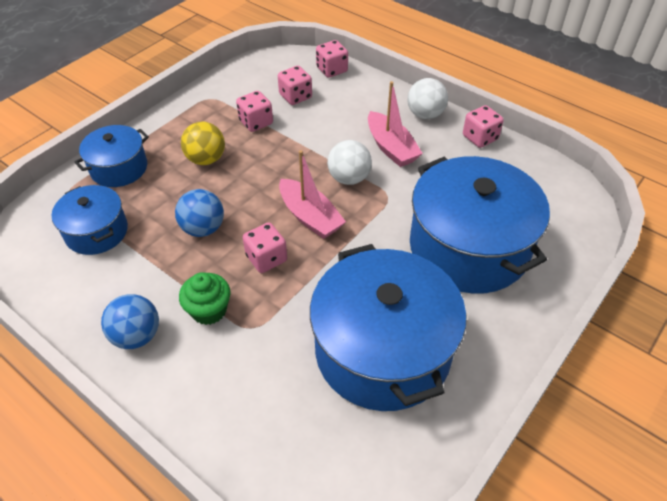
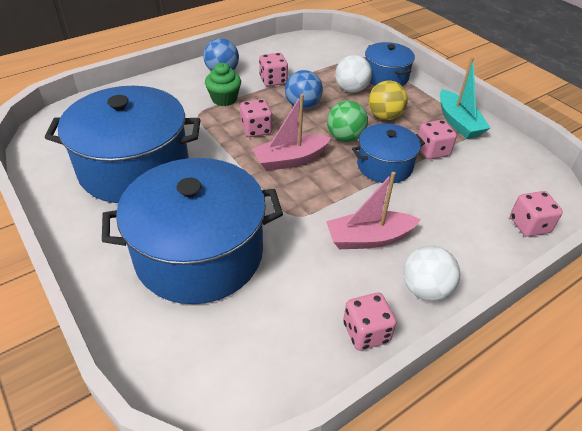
camera: 105 degrees right, 5 degrees down
blue pot [52,185,128,255] -> blue pot moved to [352,123,425,184]
pink dice [278,66,312,105] -> pink dice moved to [259,53,288,86]
white ball [327,140,372,185] -> white ball moved to [335,55,372,93]
none -> green ball [327,100,368,142]
none -> turquoise boat [440,57,490,139]

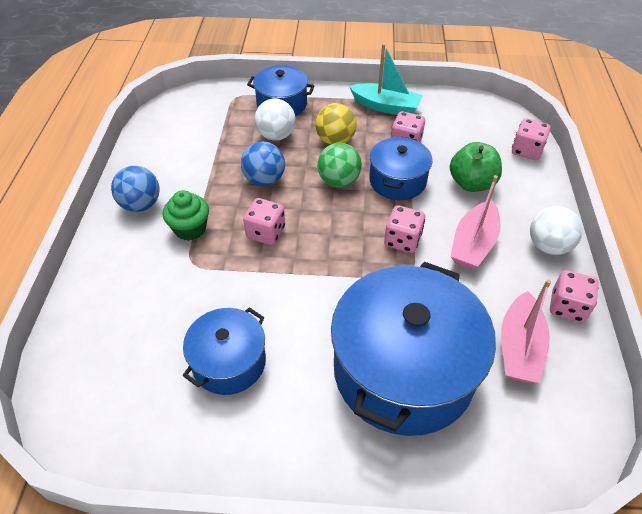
camera: 50 degrees left, 5 degrees up
blue pot [45,86,201,203] -> blue pot [183,307,266,395], size x0.53
pink boat [252,94,331,171] -> pink boat moved to [501,279,551,383]
pink dice [259,53,288,86] -> pink dice moved to [384,205,425,253]
none -> green apple [450,142,502,192]

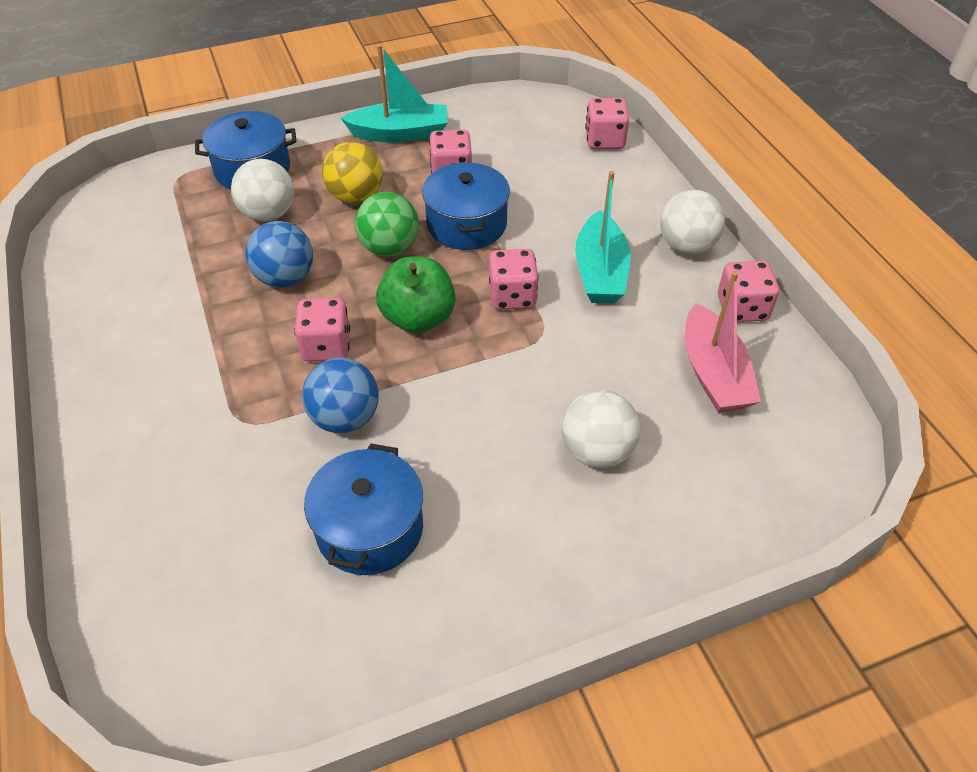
camera: 25 degrees left, 0 degrees up
blue ball [111,166,159,212] -> blue ball moved to [302,358,379,433]
green cupcake [163,190,209,241] -> none
blue pot [331,262,496,436] -> white ball [562,390,640,468]
green apple [450,142,502,192] -> green apple moved to [376,257,456,333]
pink boat [450,175,500,270] -> turquoise boat [575,171,631,304]

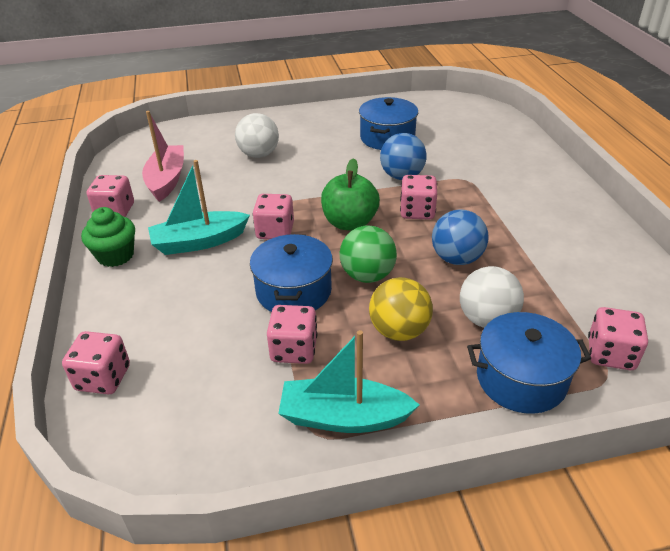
camera: 170 degrees left, 10 degrees down
turquoise boat [575,171,631,304] -> turquoise boat turned 120 degrees counterclockwise [148,160,250,255]
white ball [660,190,725,254] -> green cupcake [81,207,135,267]
none -> pink dice [588,307,648,370]

